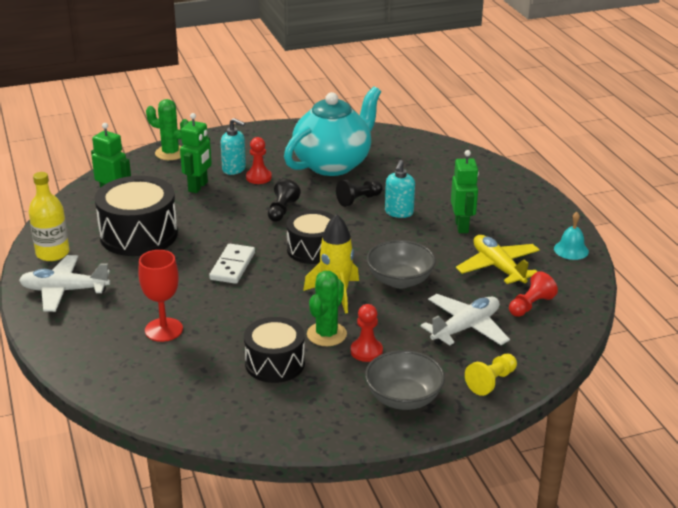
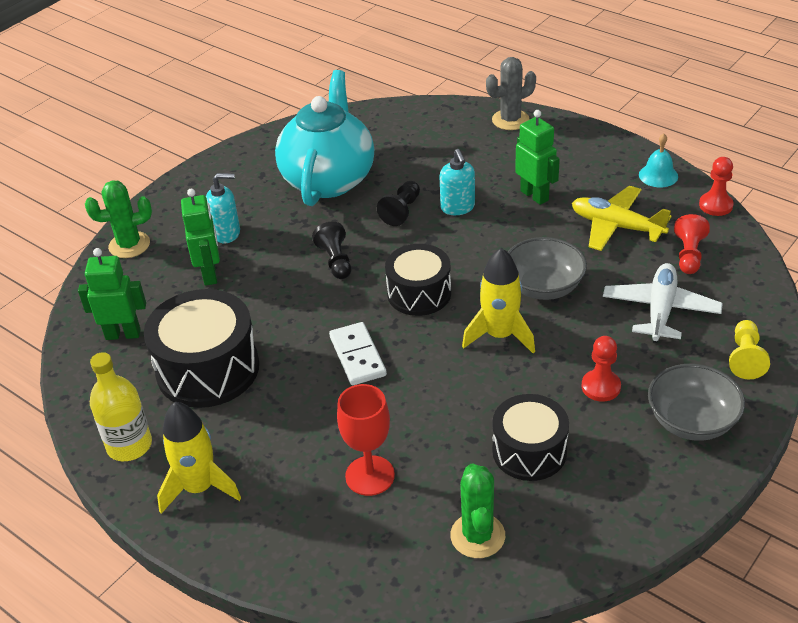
camera: 30 degrees left, 10 degrees up
white plane [19,255,110,312] -> yellow rocket [157,402,241,514]
red pawn [246,137,272,184] -> red pawn moved to [699,157,734,216]
green cactus [307,271,347,346] -> green cactus moved to [450,463,505,558]
none -> grey cactus [486,57,536,130]

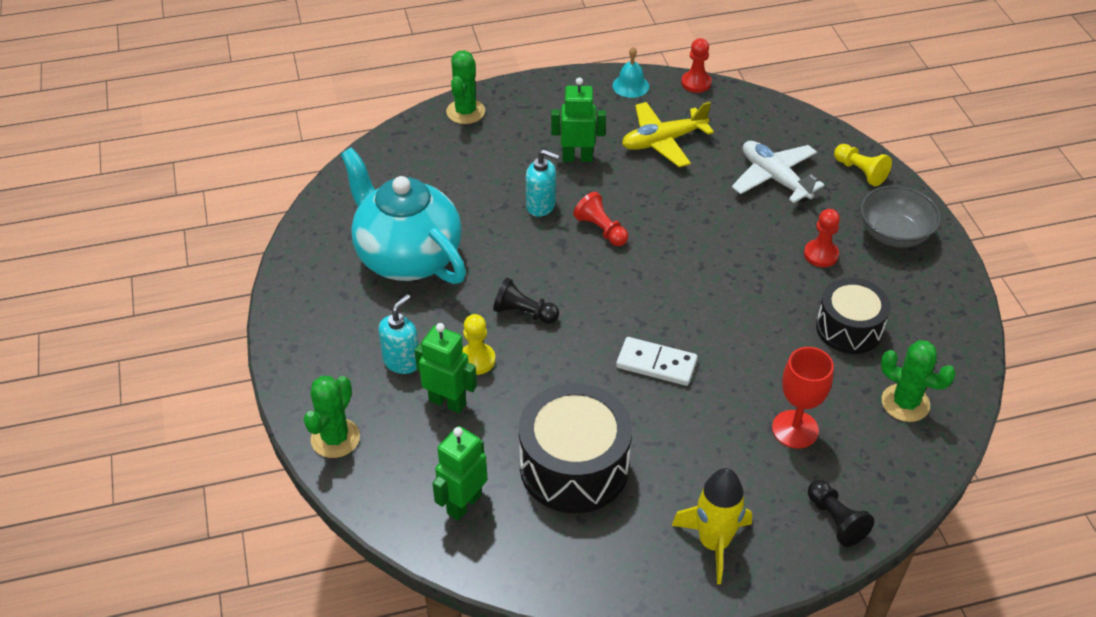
camera: 55 degrees left, 5 degrees up
yellow bottle [90,352,152,461] -> none
black pawn [377,181,420,226] -> black pawn moved to [808,480,874,547]
black drum [385,244,451,316] -> none
yellow rocket [462,248,535,353] -> none
grey cactus [486,57,536,130] -> green cactus [446,50,485,124]
grey bowl [508,237,587,300] -> none
red pawn [674,214,710,274] -> red pawn moved to [573,192,628,246]
none -> yellow pawn [462,314,495,375]

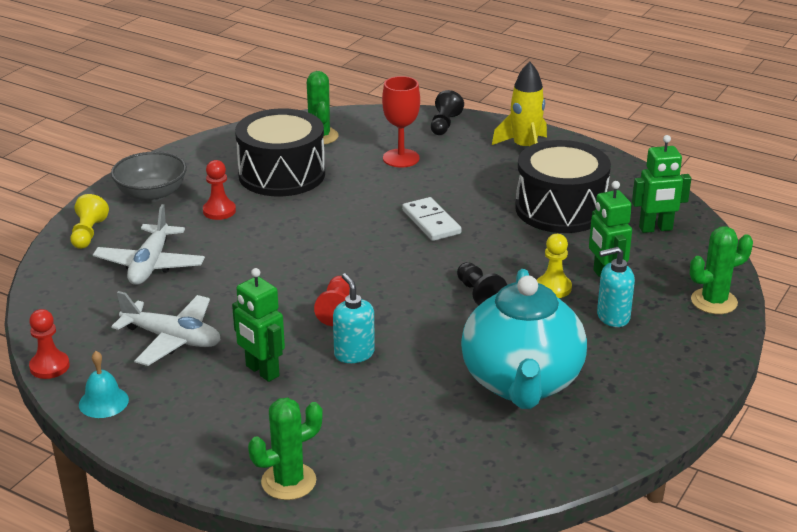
camera: 135 degrees left, 15 degrees down
yellow plane [622,102,714,167] -> white plane [111,291,221,366]
black drum [816,278,891,354] -> black drum [235,108,325,197], size x1.52

